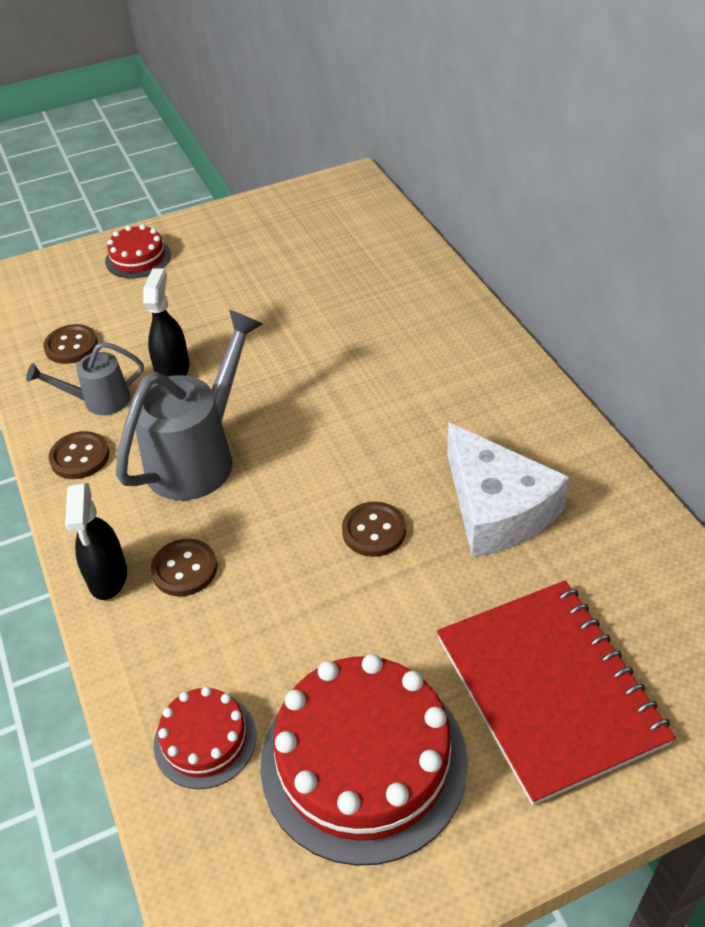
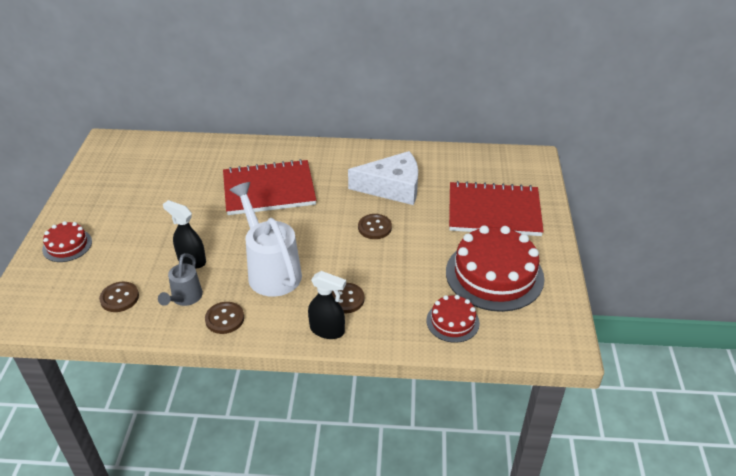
camera: 65 degrees left, 5 degrees down
grey watering can [116,310,263,501] -> white watering can [230,182,302,297]
none -> red notebook [223,159,316,215]

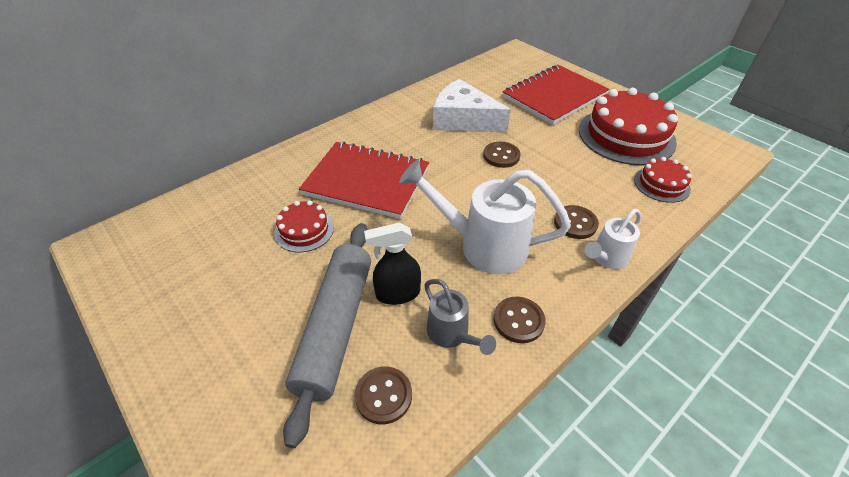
camera: 45 degrees left, 5 degrees up
red cake [42,221,92,262] -> red cake moved to [274,200,334,252]
red notebook [223,159,316,215] -> red notebook turned 75 degrees clockwise [299,141,429,219]
black spray bottle [308,271,346,339] -> white watering can [584,209,641,269]
white cheese [348,151,418,205] -> white cheese turned 105 degrees counterclockwise [433,79,511,133]
none -> grey rolling pin [283,223,371,448]

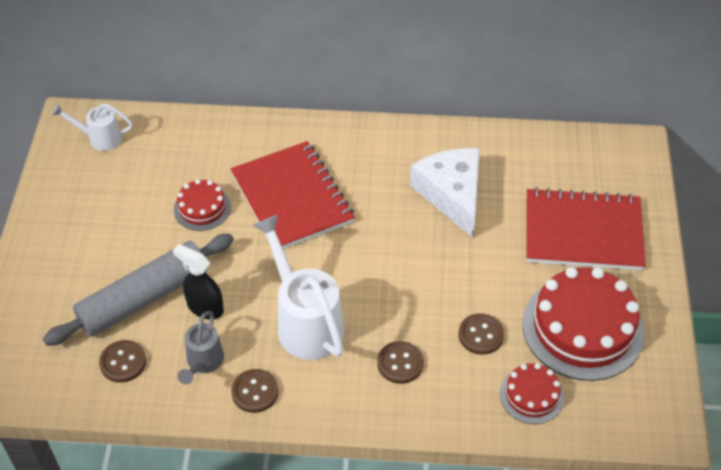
camera: 45 degrees right, 5 degrees up
brown button [483,142,520,168] -> brown button moved to [458,313,504,355]
white watering can [584,209,641,269] -> white watering can moved to [52,103,133,151]

